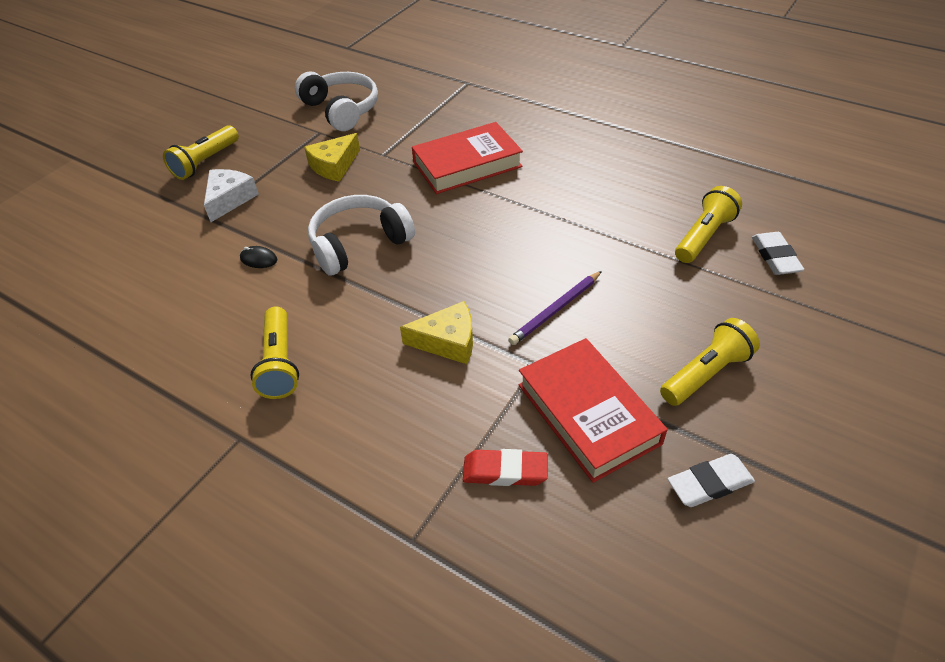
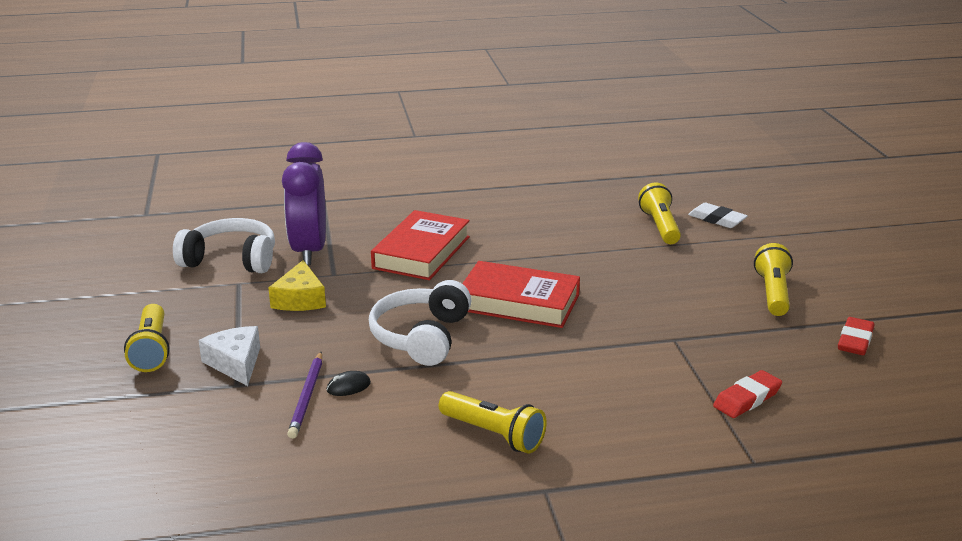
camera: 45 degrees left, 20 degrees down
yellow cheese [400,301,473,364] -> none
purple pencil [508,271,602,345] -> purple pencil moved to [287,352,322,439]
red book [519,338,668,483] -> red book moved to [462,261,580,328]
white eraser [668,454,755,507] -> red eraser [838,317,874,355]
none -> purple clock [282,142,326,265]

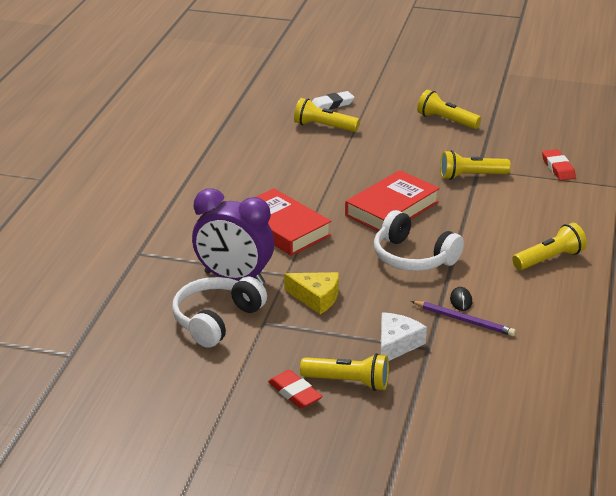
camera: 65 degrees left, 5 degrees up
white cheese [198,326,260,386] -> white cheese turned 120 degrees clockwise [381,312,427,361]
red eraser [838,317,874,355] -> red eraser moved to [268,370,323,409]
none -> yellow flashlight [440,150,511,180]

